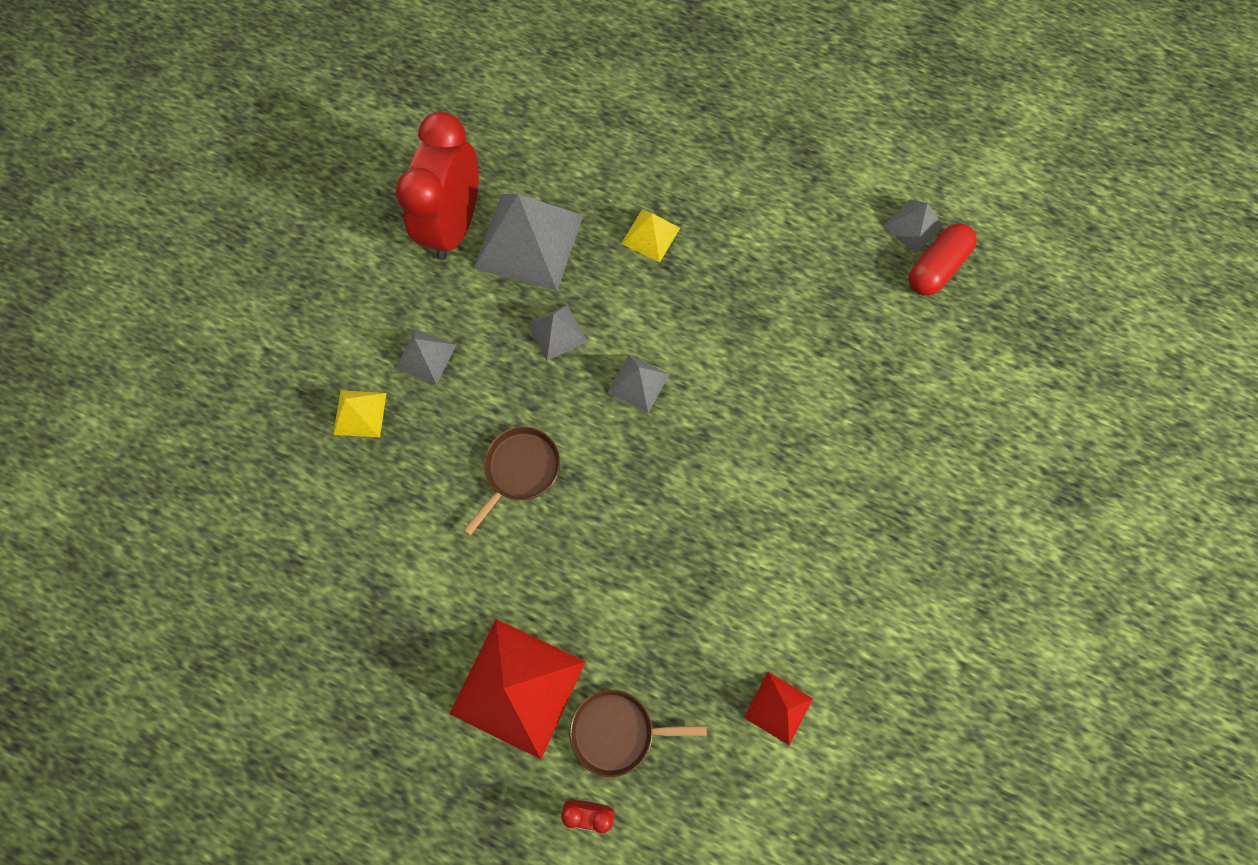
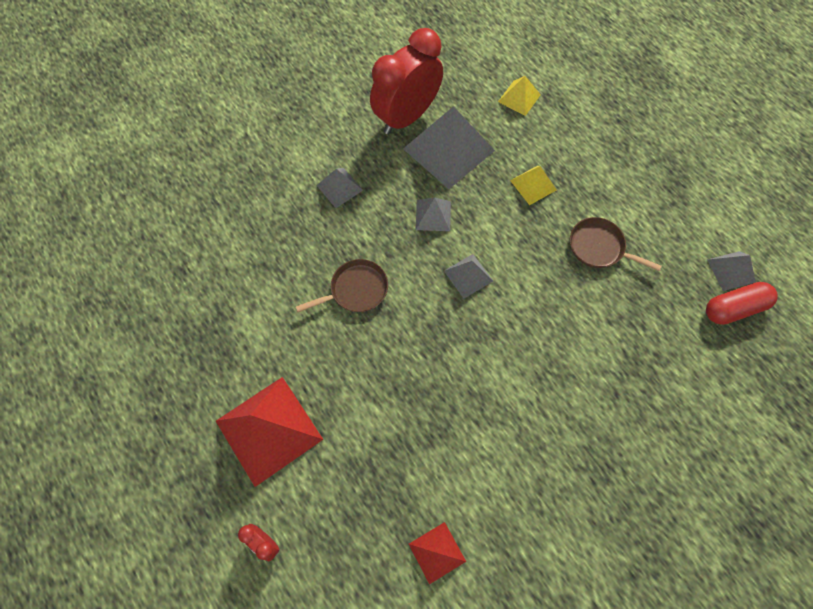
camera: 30 degrees right, 5 degrees down
yellow pyramid [333,390,387,437] -> yellow pyramid moved to [498,76,541,116]
brown pan [570,689,707,777] -> brown pan moved to [570,217,662,271]

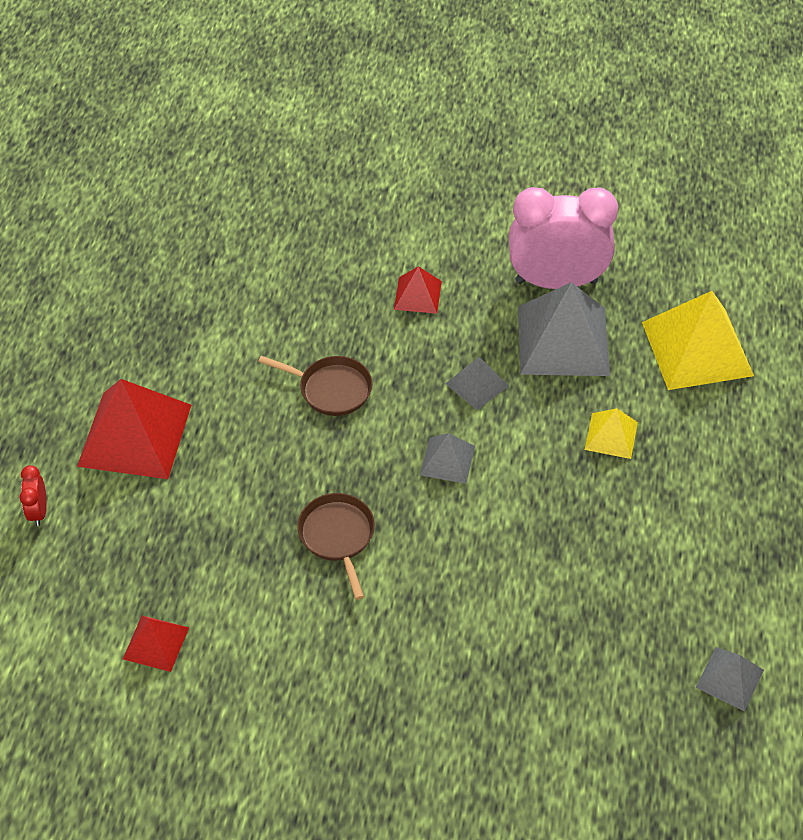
camera: 45 degrees right, 15 degrees down
grey pyramid [316,168,363,208] -> red pyramid [394,266,442,314]
red clock [370,28,443,134] -> pink clock [509,187,618,289]
yellow pyramid [498,76,541,116] -> yellow pyramid [642,291,754,390], size x1.99
brown pan [570,217,662,271] -> brown pan moved to [297,493,375,600]
red capsule [706,282,778,325] -> none

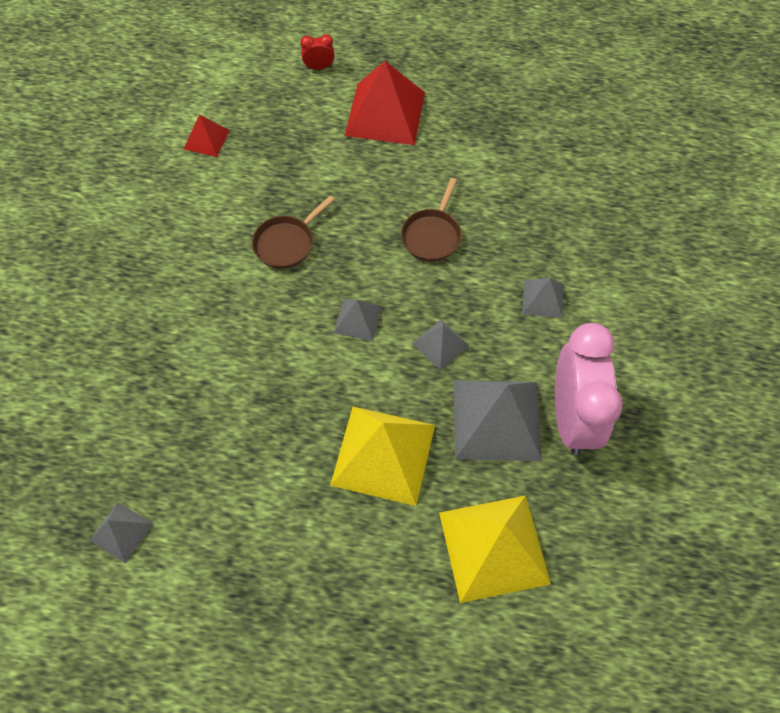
camera: 90 degrees right, 10 degrees up
brown pan [297,493,375,600] -> brown pan turned 150 degrees clockwise [252,196,335,269]
red pyramid [394,266,442,314] -> grey pyramid [522,278,563,318]
yellow pyramid [585,408,638,459] -> yellow pyramid [330,407,435,506], size x1.99

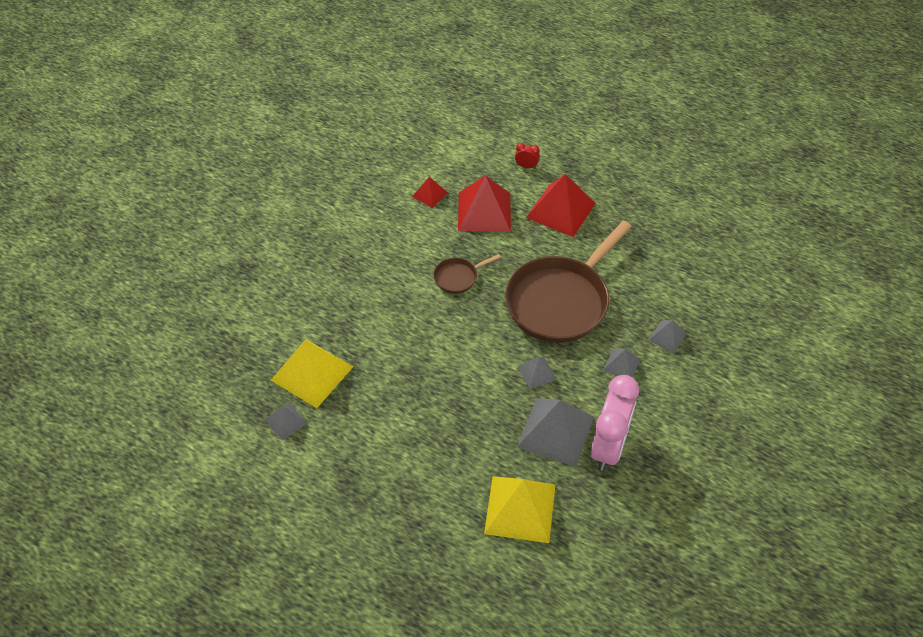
camera: 20 degrees right, 10 degrees down
yellow pyramid [330,407,435,506] -> yellow pyramid moved to [271,340,353,408]
grey pyramid [334,299,382,341] -> grey pyramid moved to [649,320,687,353]
brown pan [401,178,462,262] -> brown pan [505,221,632,343], size x2.32
none -> red pyramid [458,175,511,232]

